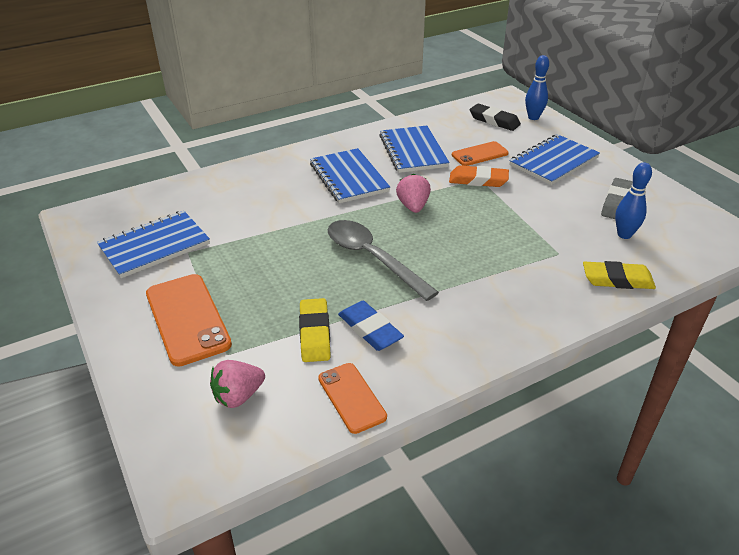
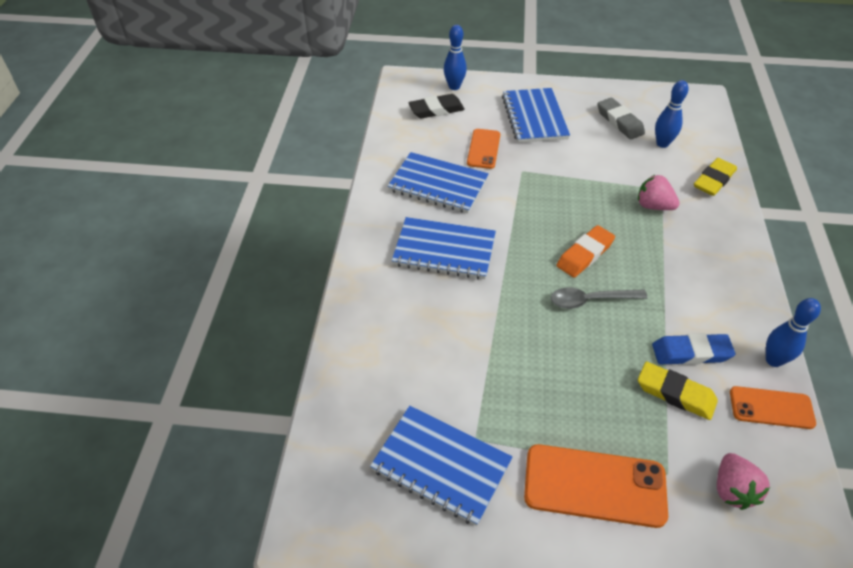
camera: 55 degrees left, 10 degrees up
blue notebook [97,211,210,278] -> blue notebook turned 60 degrees counterclockwise [370,406,513,526]
grey spoon [328,220,439,301] -> grey spoon [551,288,648,309], size x0.65
pink strawberry [396,174,431,213] -> pink strawberry moved to [638,175,680,210]
orange eraser [449,165,509,187] -> orange eraser moved to [556,225,615,278]
none -> blue bowling pin [766,298,821,367]

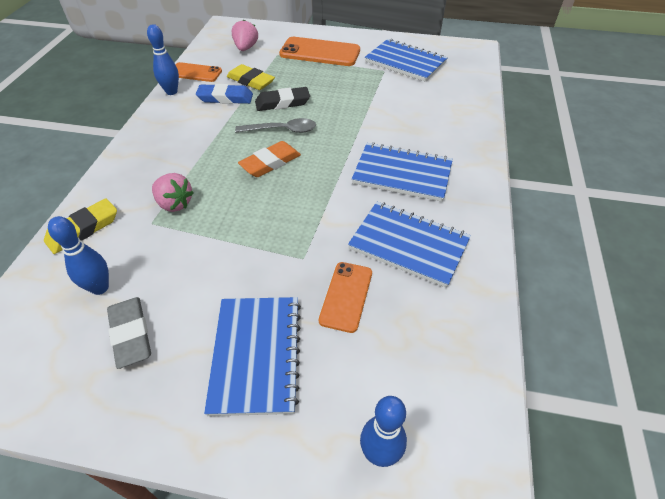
camera: 175 degrees left, 0 degrees up
black eraser [408,94,465,119] -> black eraser moved to [255,87,310,111]

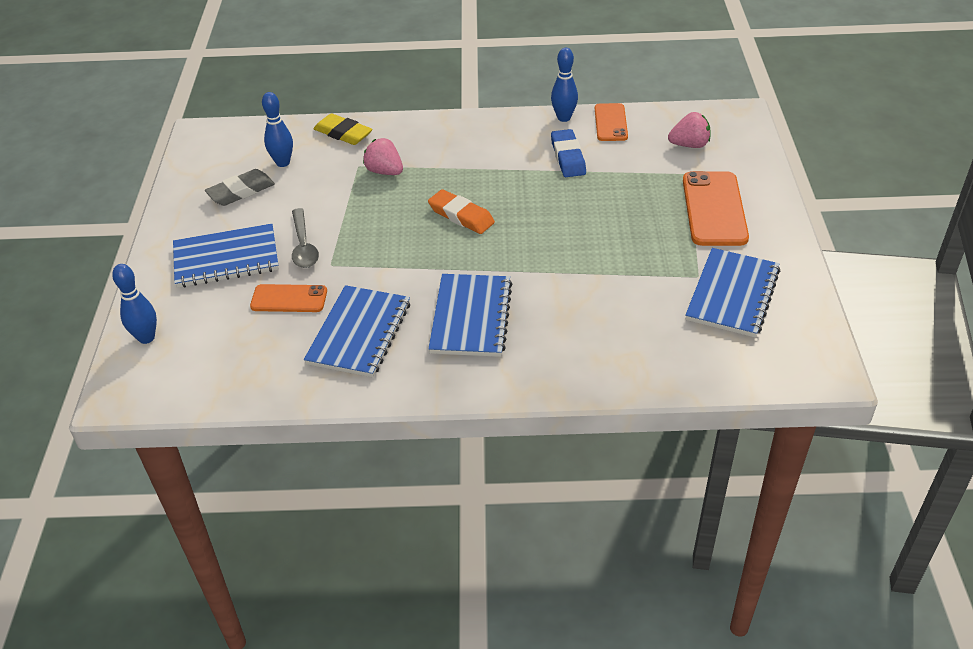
camera: 80 degrees right, 5 degrees down
pink strawberry [152,173,194,212] -> pink strawberry turned 105 degrees clockwise [363,138,403,175]
yellow eraser [227,64,275,90] -> none
grey spoon [235,118,316,133] -> grey spoon moved to [292,208,319,268]
black eraser [255,87,310,111] -> none

